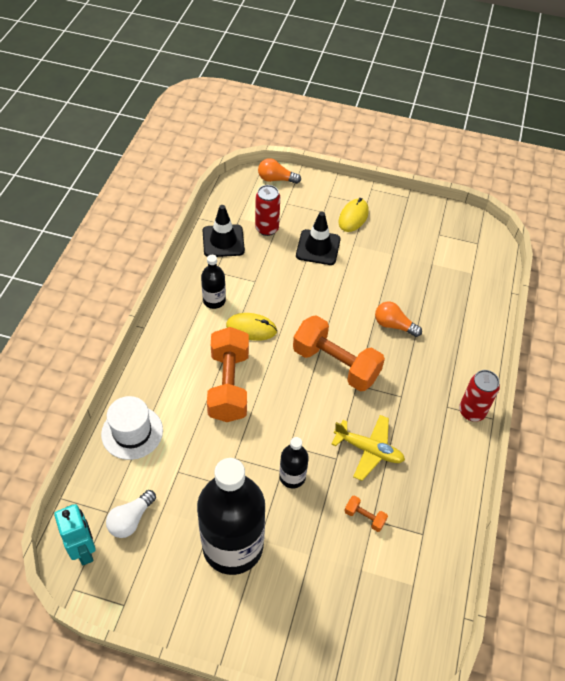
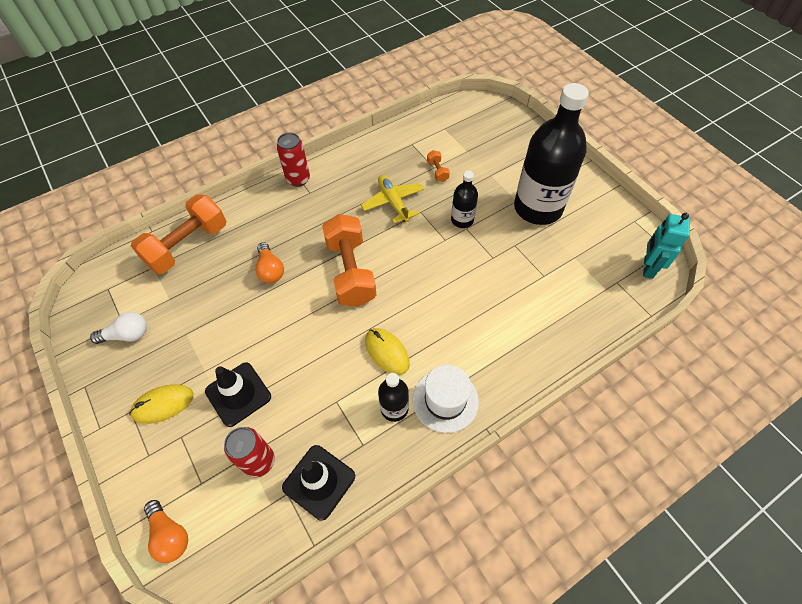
camera: 135 degrees left, 5 degrees up
white hat [101,396,163,460] -> white hat moved to [412,365,479,433]
white light bulb [106,490,156,538] -> white light bulb moved to [90,312,147,344]
orange dumbbell [207,327,249,422] -> orange dumbbell moved to [131,194,226,274]

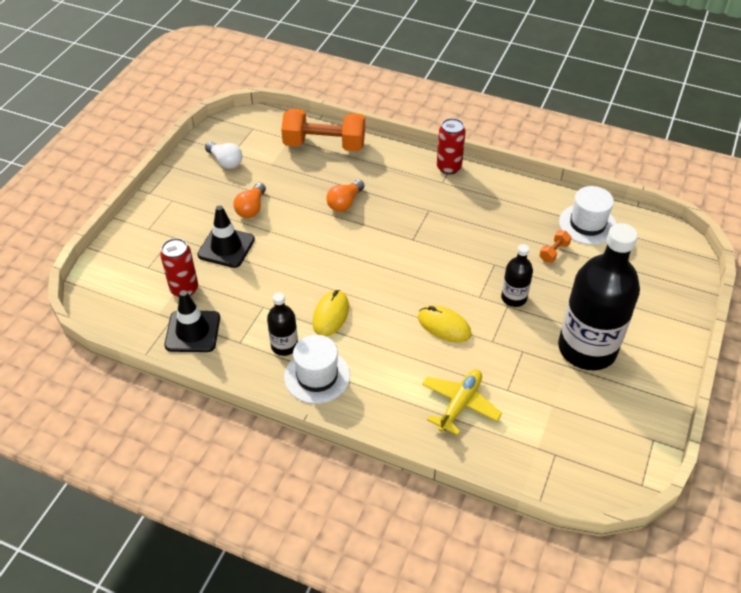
camera: 55 degrees right, 10 degrees down
yellow mouse [130,384,193,424] -> yellow mouse moved to [418,305,471,342]
orange light bulb [144,500,188,563] -> orange light bulb moved to [233,183,266,218]
orange dumbbell [322,214,377,307] -> none
yellow plane [361,175,424,223] -> yellow plane moved to [422,370,502,436]
turquoise robot [643,213,690,279] -> none
none -> white hat [559,186,616,245]

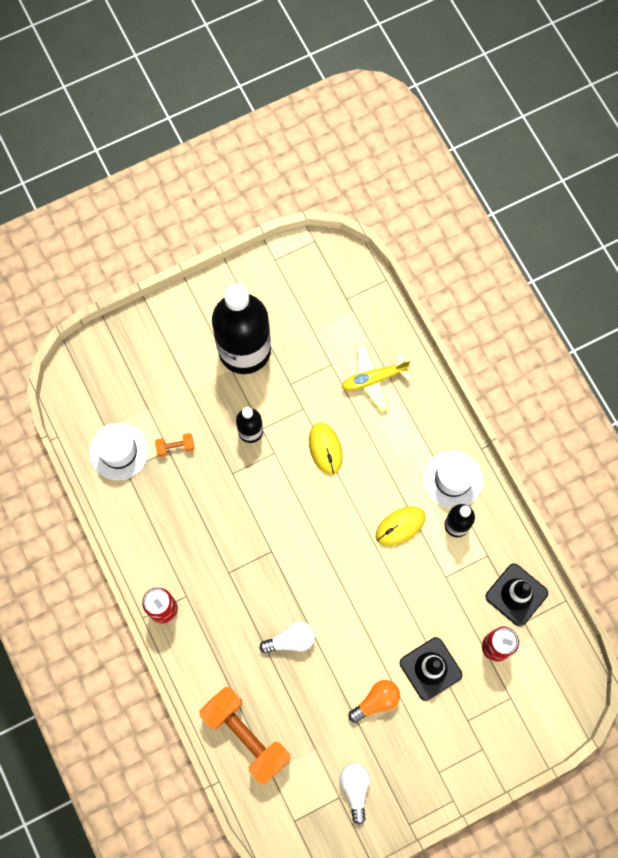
camera: 140 degrees left, 25 degrees up
orange light bulb [327,180,364,212] -> white light bulb [260,622,315,654]

